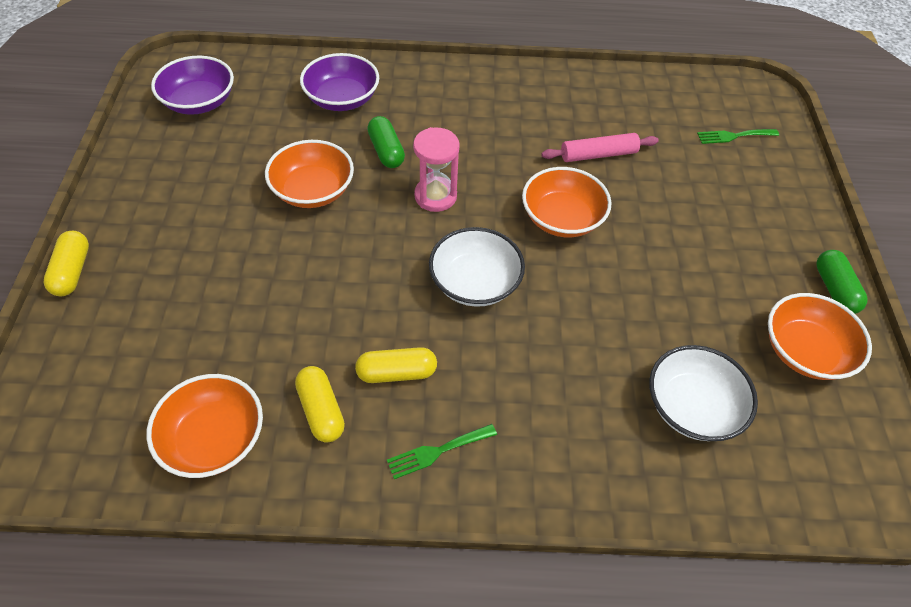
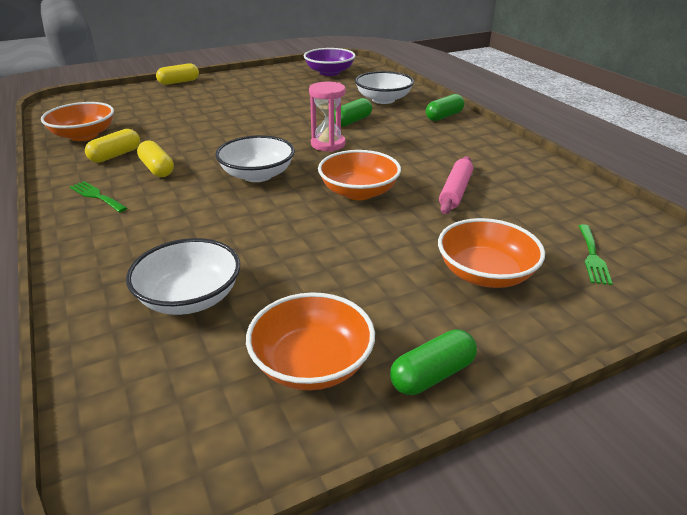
camera: 65 degrees right, 20 degrees down
orange bowl [265,140,354,208] -> orange bowl moved to [438,218,545,288]
purple bowl [300,53,379,111] -> white bowl [355,71,414,104]
pink rolling pin [541,133,659,162] -> pink rolling pin turned 60 degrees clockwise [439,156,473,214]
green fork [697,129,779,144] -> green fork turned 135 degrees counterclockwise [578,224,613,285]
none -> green capsule [426,94,465,121]

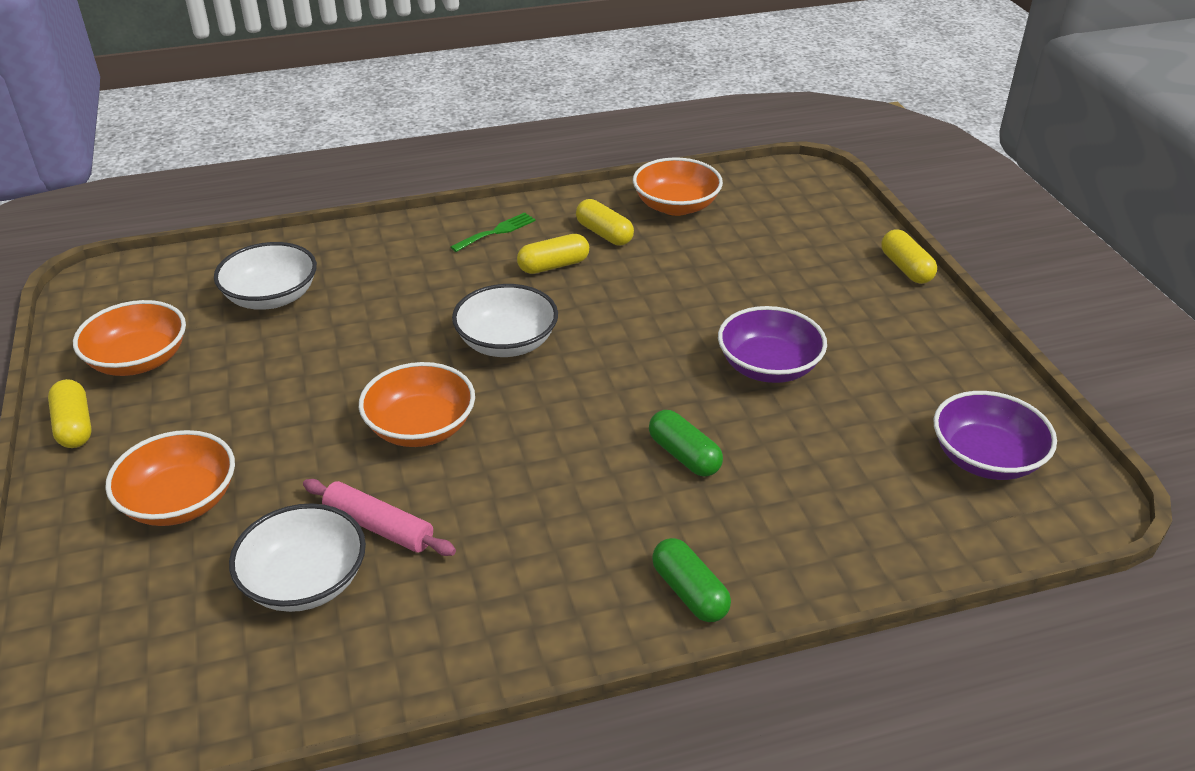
camera: 100 degrees right, 5 degrees up
pink hourglass [309,81,346,152] -> none
white bowl [355,71,414,104] -> white bowl moved to [229,503,366,612]
green capsule [390,329,477,395] -> yellow capsule [48,379,92,448]
green fork [578,224,613,285] -> none
none -> purple bowl [718,306,827,383]

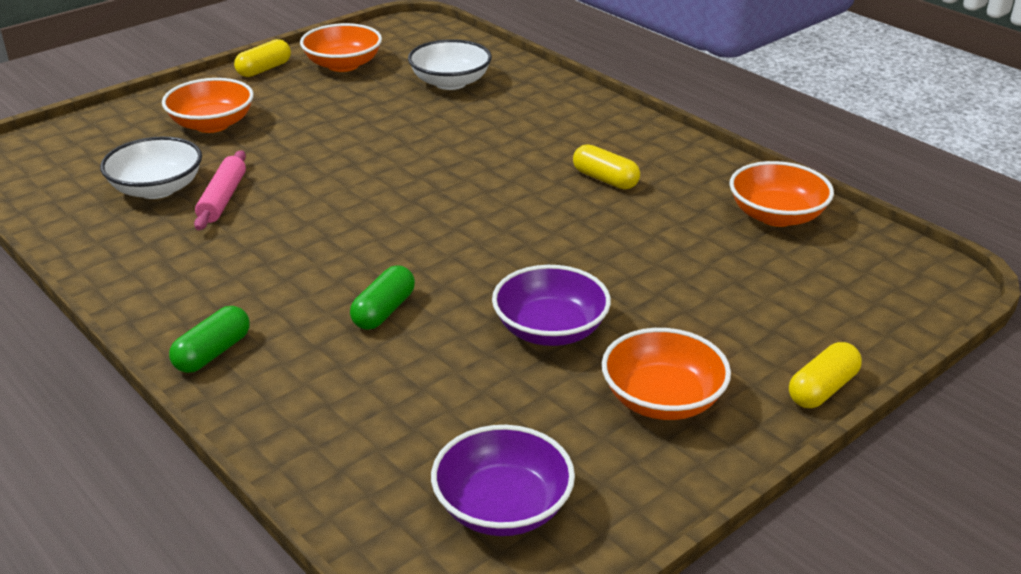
camera: 65 degrees right, 5 degrees down
orange bowl [359,362,475,447] -> orange bowl moved to [602,328,731,420]
green fork [451,212,536,252] -> none
white bowl [452,284,558,357] -> none
yellow capsule [576,199,634,246] -> none

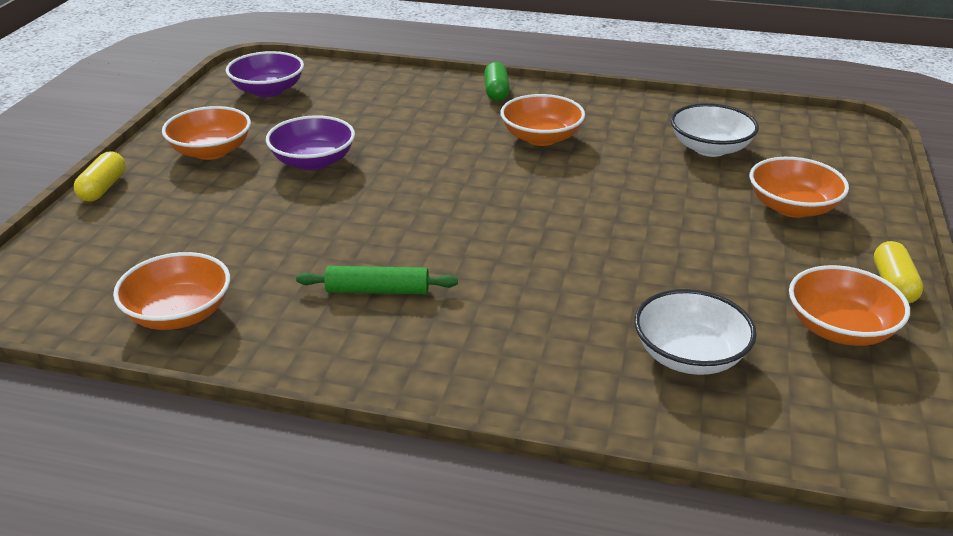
camera: 145 degrees right, 0 degrees up
pink rolling pin [194,150,246,230] -> none
green capsule [350,265,415,330] -> none
yellow capsule [573,144,640,189] -> green rolling pin [296,266,458,294]
none -> orange bowl [500,94,585,146]

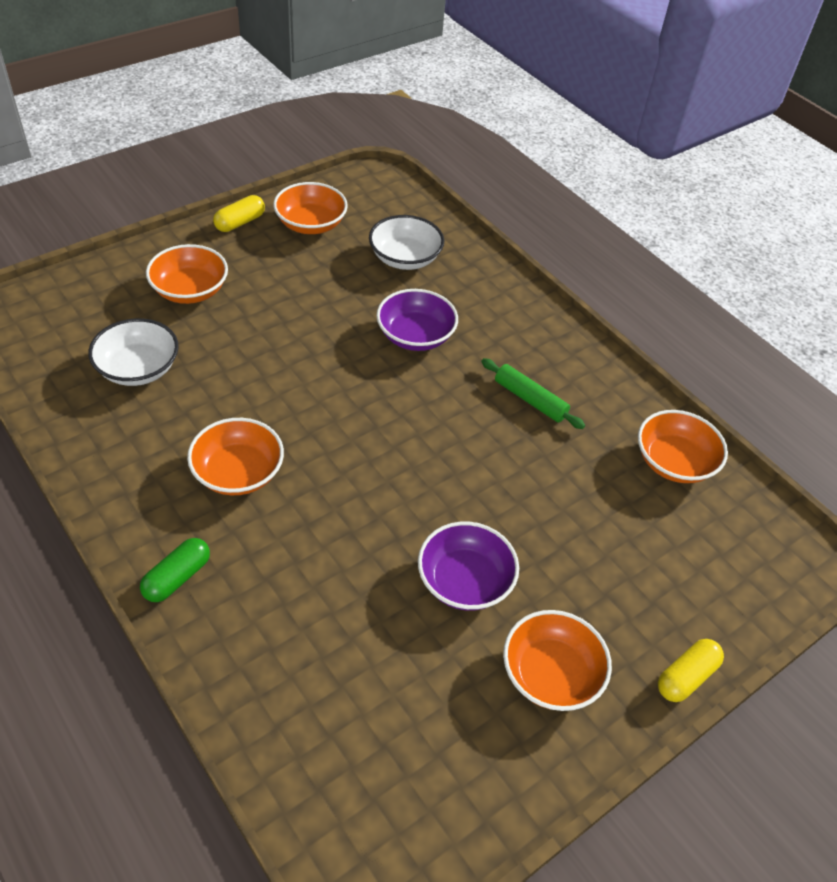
camera: 145 degrees left, 15 degrees up
purple bowl [226,51,304,97] -> purple bowl moved to [376,289,458,351]

